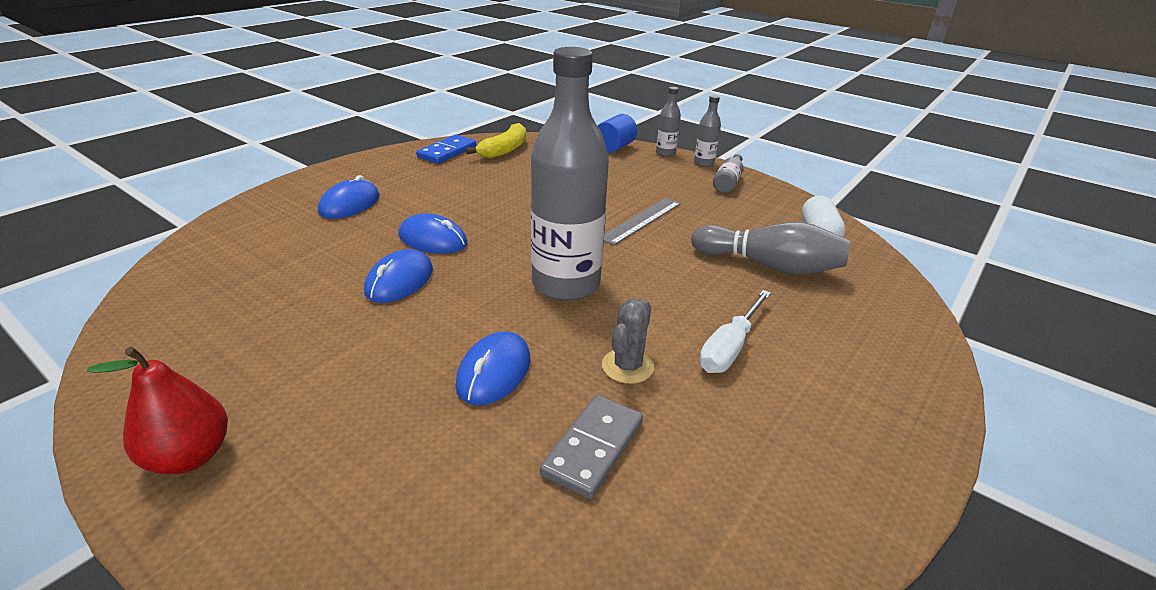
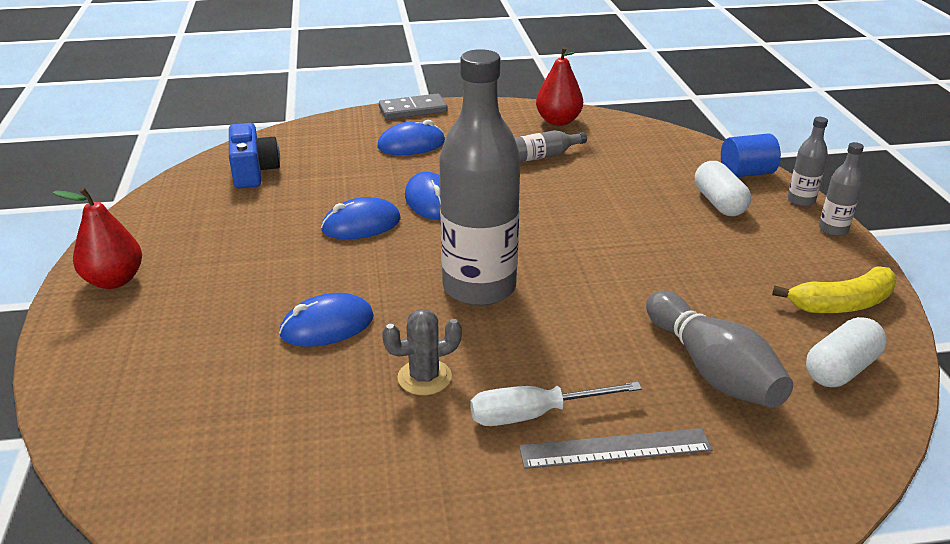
camera: 45 degrees right, 0 degrees up
blue domino [416,135,476,164] -> red pear [536,46,583,126]
yellow banana [466,123,526,159] -> yellow banana moved to [772,266,897,313]
grey domino [540,395,643,499] -> grey domino moved to [379,94,448,120]
grey ruler [604,198,681,245] -> grey ruler moved to [519,428,712,469]
grey bottle [713,154,743,193] -> grey bottle moved to [515,130,587,162]
none -> blue camera [229,123,280,189]
none -> white capsule [695,161,751,216]

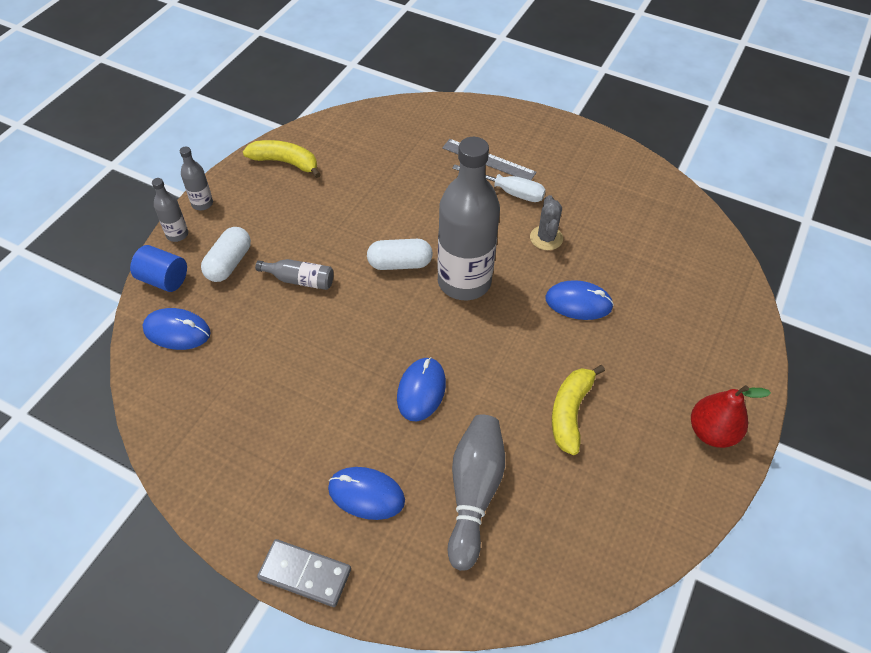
camera: 145 degrees left, 20 degrees up
blue camera [229,123,280,189] -> none
blue mouse [321,197,401,239] -> blue mouse moved to [143,308,211,350]
grey cactus [382,309,462,395] -> grey cactus turned 75 degrees clockwise [530,195,563,250]
grey bottle [515,130,587,162] -> grey bottle moved to [255,259,334,290]
red pear [536,46,583,126] -> none
grey bowling pin [646,290,793,408] -> grey bowling pin moved to [448,414,505,571]
white capsule [806,317,887,387] -> white capsule moved to [367,239,433,270]
none -> yellow banana [552,365,605,455]

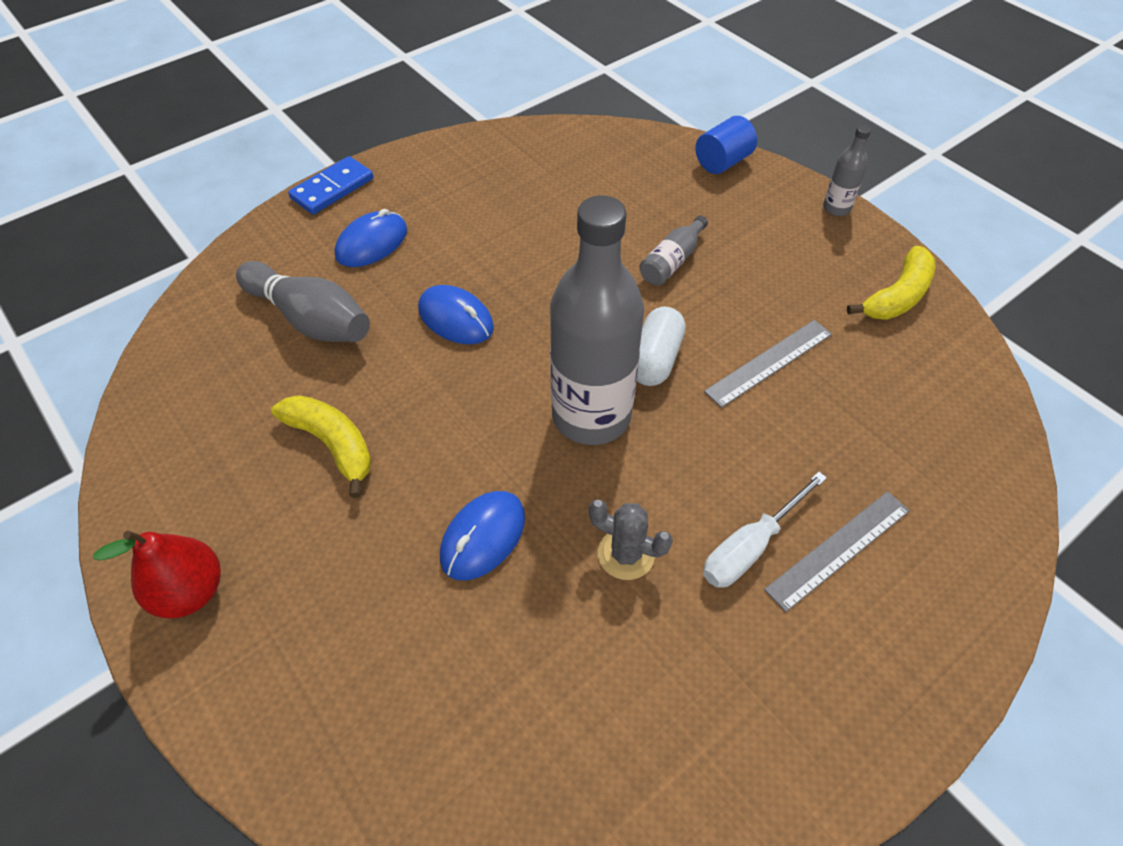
camera: 115 degrees right, 0 degrees up
blue mouse [143,308,211,350] -> none
grey bottle [152,178,188,242] -> none
white capsule [201,227,251,282] -> none
grey domino [257,539,351,607] -> blue domino [288,156,373,215]
none -> grey ruler [704,320,832,408]

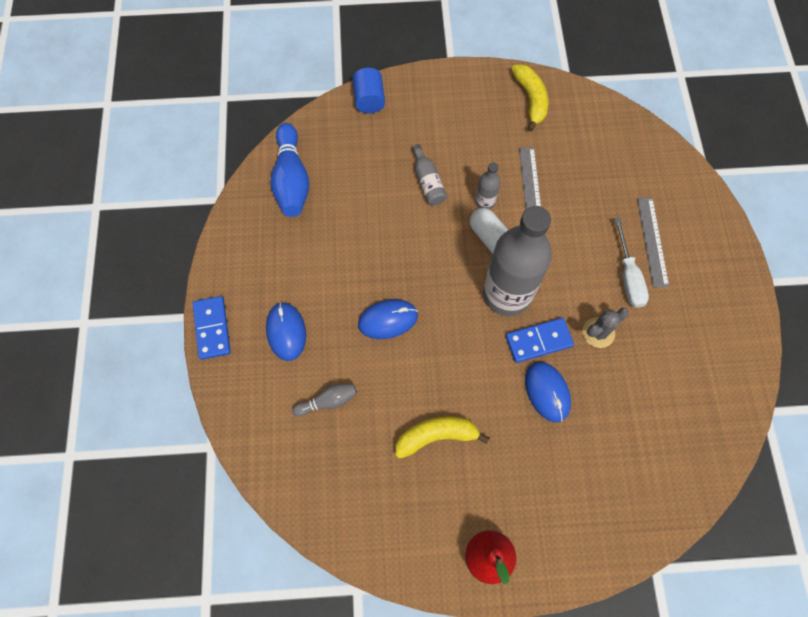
camera: 55 degrees left, 15 degrees up
grey bowling pin [236,261,370,342] -> grey bowling pin [292,383,357,417], size x0.54
grey bottle [823,125,871,216] -> grey bottle moved to [475,162,501,209]
none -> blue bowling pin [271,123,310,217]
none -> blue domino [506,318,574,363]

